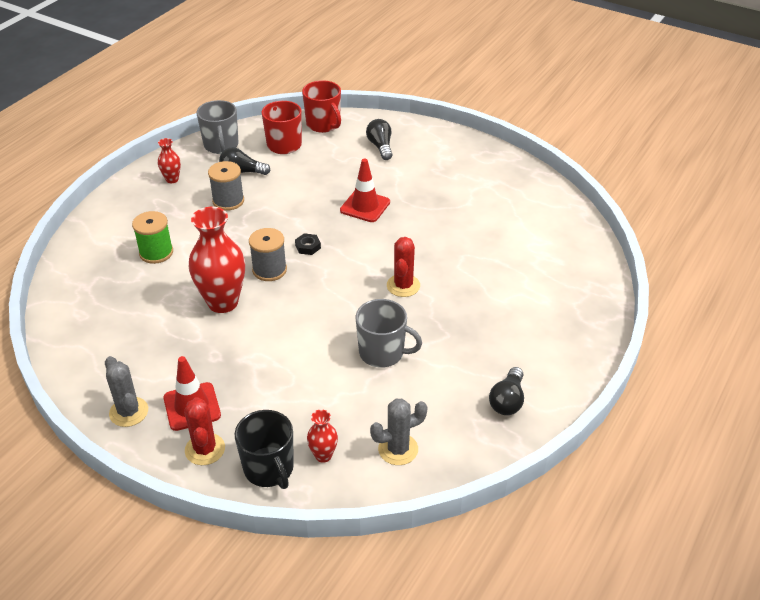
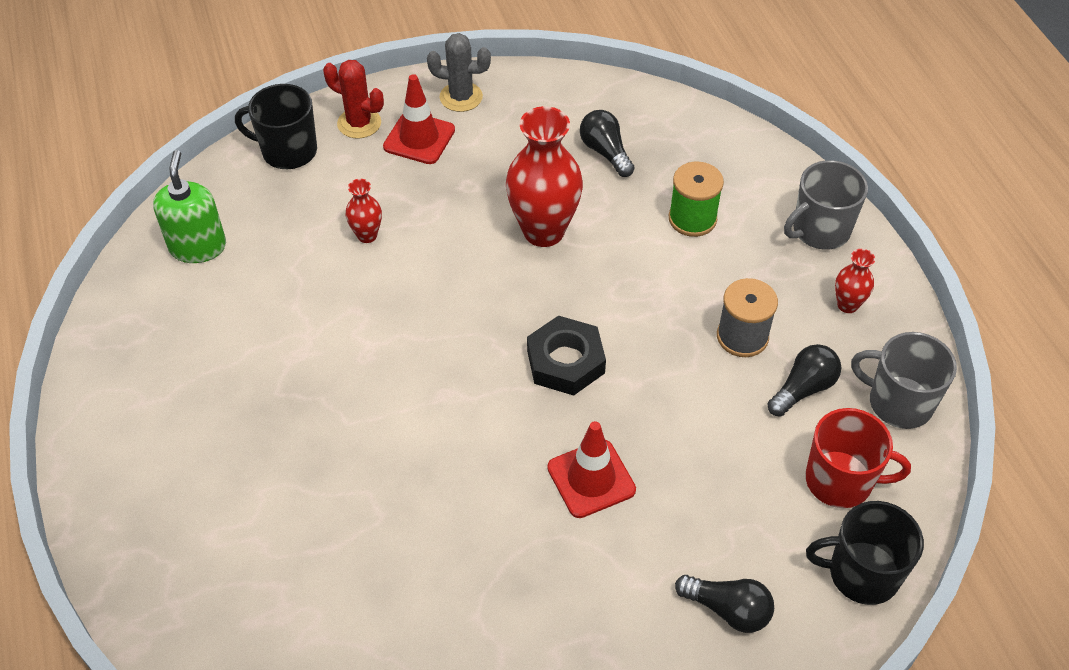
camera: 130 degrees right, 10 degrees up
grey spool [249,228,287,281] -> none
black nut [295,233,321,255] -> black nut [527,315,606,396], size x1.99
red mug [302,80,341,133] -> black mug [806,501,924,605]
red vase [307,409,338,463] -> red vase moved to [346,179,382,243]
grey mug [356,299,422,368] -> grey mug moved to [784,160,868,250]
grey cactus [370,399,428,465] -> green soap dispenser [153,150,226,263]
red cactus [387,237,420,297] -> none
black light bulb [489,367,524,415] -> black light bulb moved to [580,110,635,177]

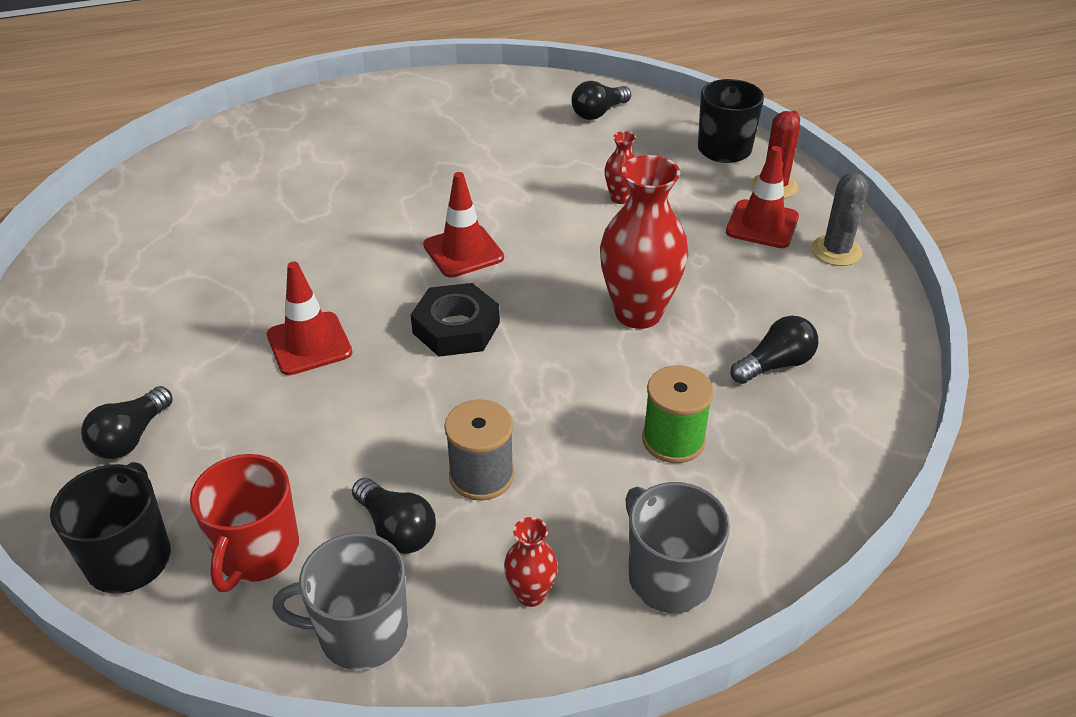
camera: 90 degrees right, 10 degrees down
green soap dispenser [153,150,226,263] -> black light bulb [571,81,631,120]
grey mug [851,332,957,429] -> grey mug turned 120 degrees counterclockwise [273,533,408,670]
none -> red traffic cone [423,172,504,278]

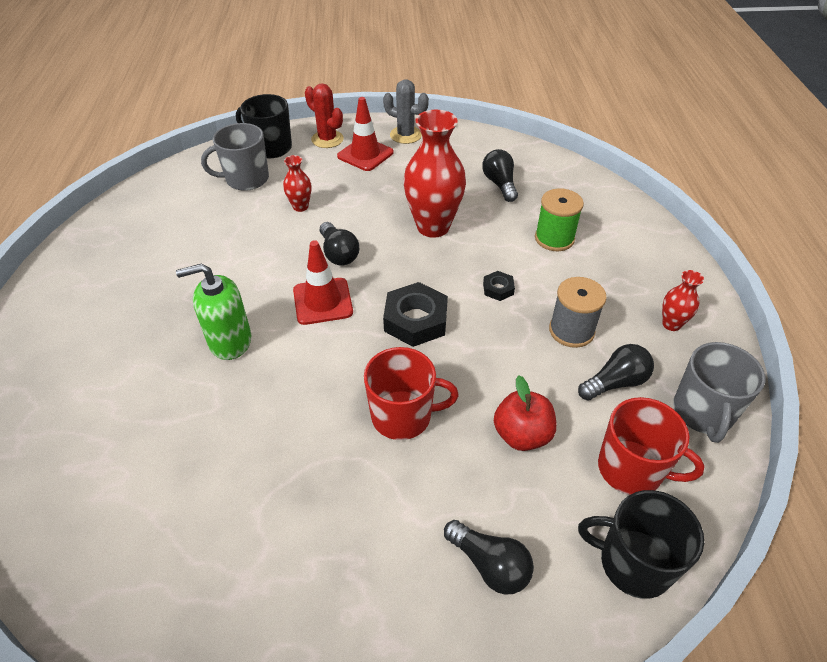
camera: 75 degrees left, 5 degrees up
red traffic cone [267,262,352,375] -> red mug [364,347,459,440]
black light bulb [571,81,631,120] -> black light bulb moved to [320,222,359,266]
grey mug [625,482,730,613] -> grey mug moved to [201,123,269,191]
none -> green soap dispenser [176,263,251,360]
none -> black nut [483,271,515,301]
none -> red apple [494,376,556,451]

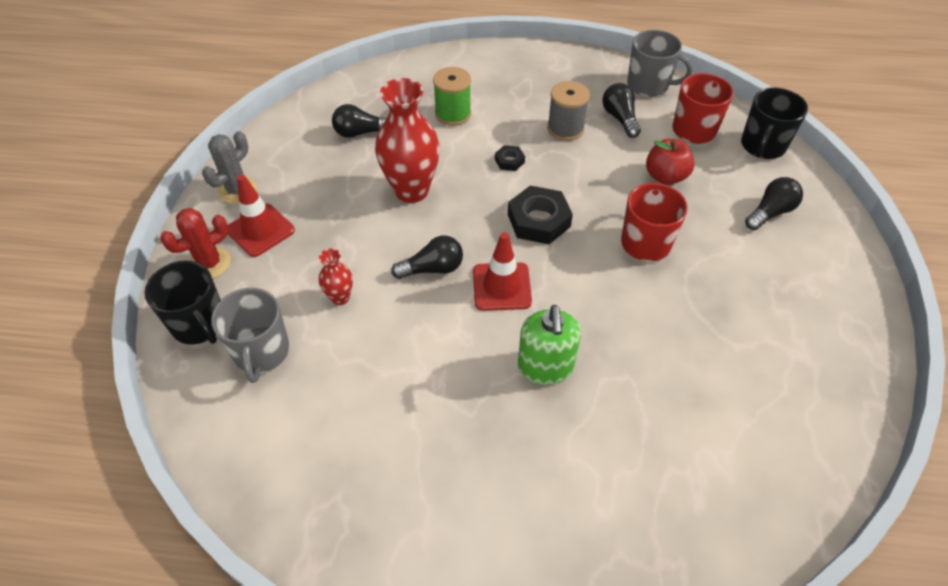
camera: 80 degrees left, 5 degrees up
black mug [236,94,292,158] -> black mug turned 75 degrees counterclockwise [144,261,220,345]
red vase [662,270,704,331] -> none

